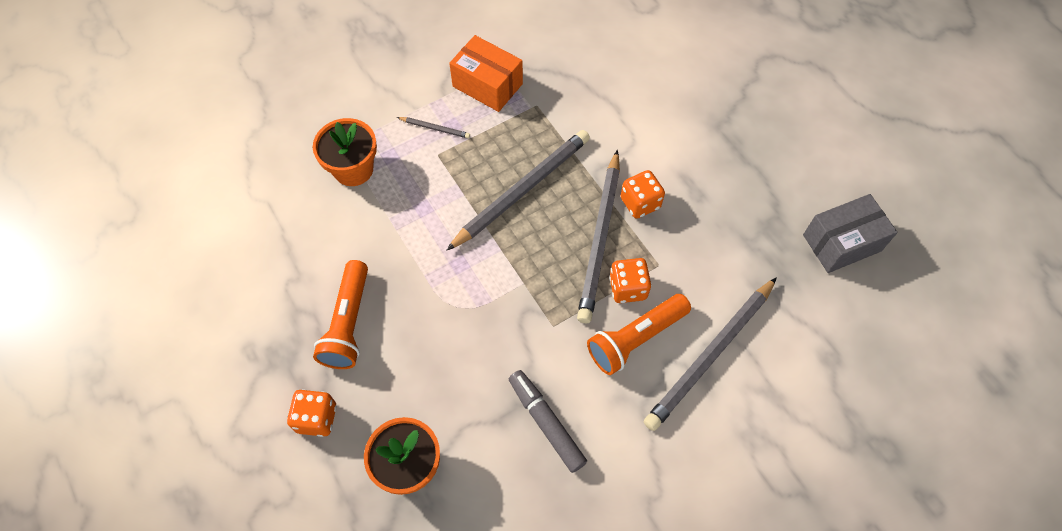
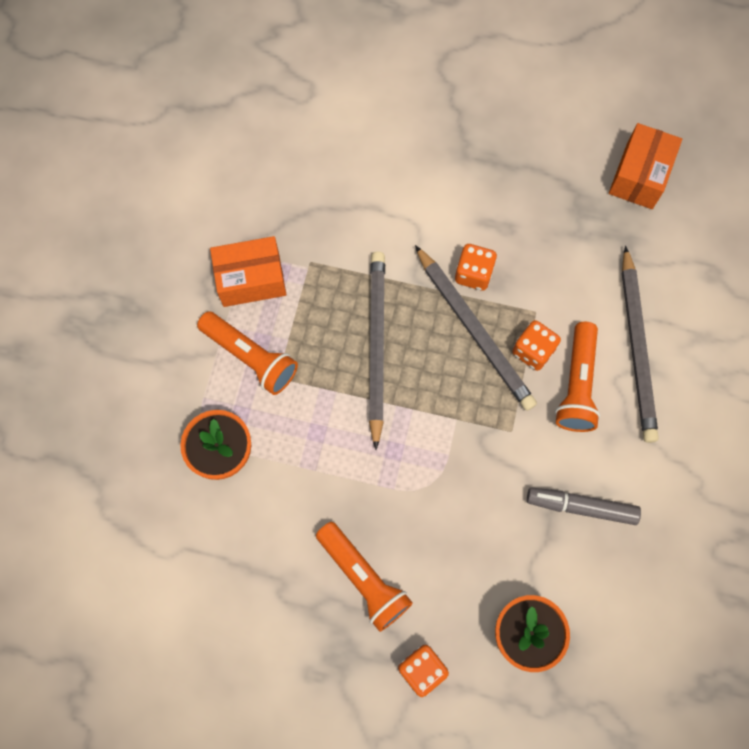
camera: 45 degrees left, 10 degrees up
grey pencil [397,117,470,139] -> orange flashlight [197,311,298,395]
grey box [803,194,898,273] -> orange box [609,123,682,209]

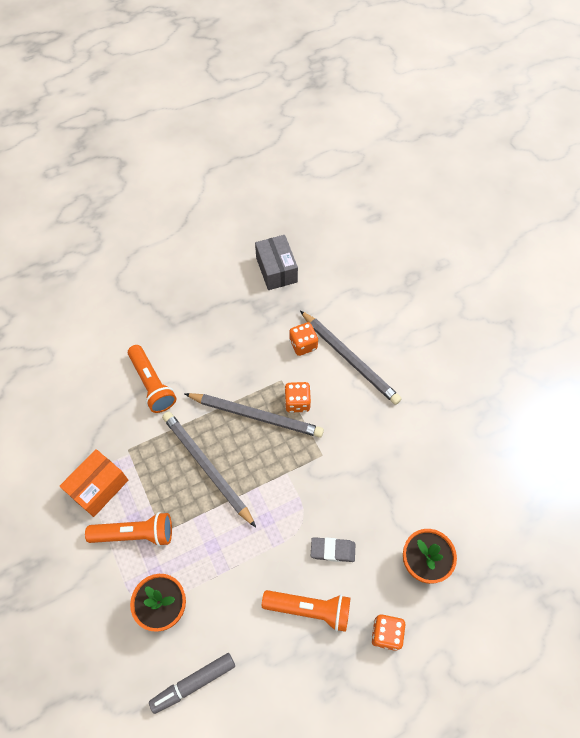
camera: 40 degrees left, 10 degrees down
orange dice [455,244,497,291] -> orange dice moved to [289,322,318,356]
grey marker [527,488,641,525] -> grey marker moved to [149,653,235,714]
orange flashlight [555,322,600,432] -> orange flashlight moved to [128,345,176,413]
orange box [609,123,682,209] -> grey box [255,235,298,290]
none -> grey eraser [311,537,355,562]

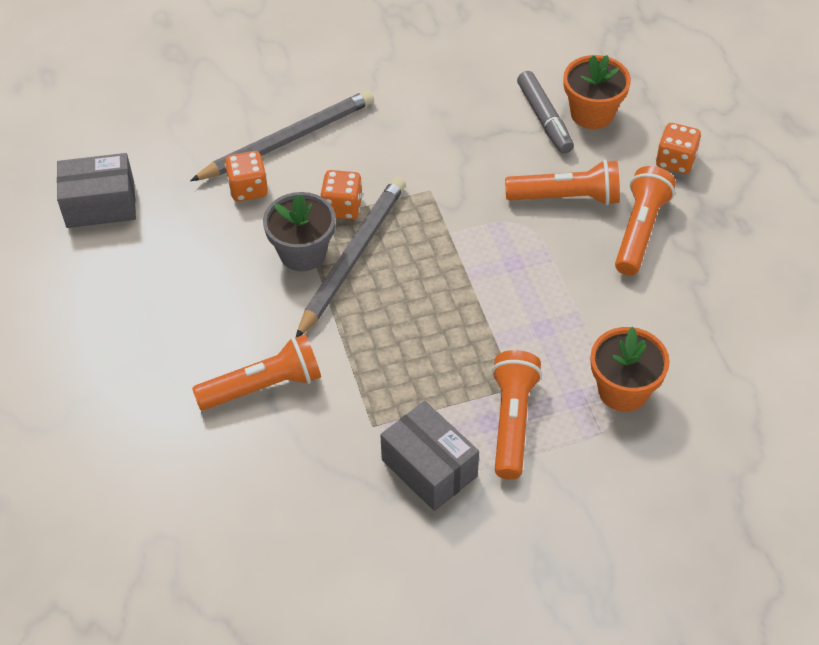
camera: 80 degrees left, 10 degrees down
orange box [60,449,128,517] -> grey box [380,401,479,511]
grey marker [149,653,235,714] -> grey marker moved to [517,71,574,154]
grey pencil [162,411,256,527] -> none
grey eraser [311,537,355,562] -> orange flashlight [505,160,620,205]
none -> grey flower pot [263,192,336,271]

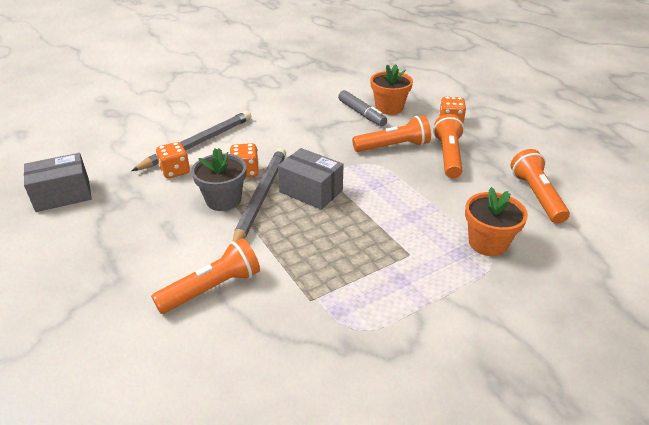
camera: 15 degrees left, 15 degrees down
grey box [380,401,479,511] -> grey box moved to [278,148,344,210]
orange flashlight [492,350,542,479] -> orange flashlight moved to [511,149,570,224]

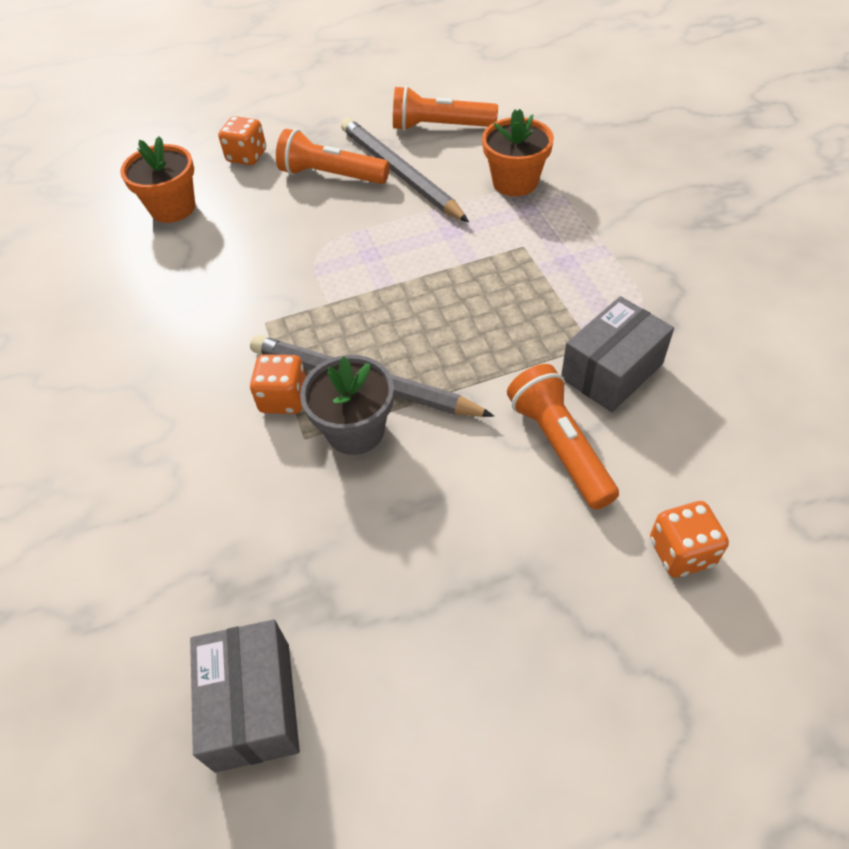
camera: 75 degrees left, 15 degrees up
grey pencil [131,111,251,171] -> grey pencil moved to [341,118,469,222]
orange dice [156,142,190,178] -> orange dice moved to [650,501,729,578]
grey box [278,148,344,210] -> grey box moved to [561,296,674,412]
grey marker [338,90,387,126] -> none
orange flashlight [352,115,431,152] -> none

